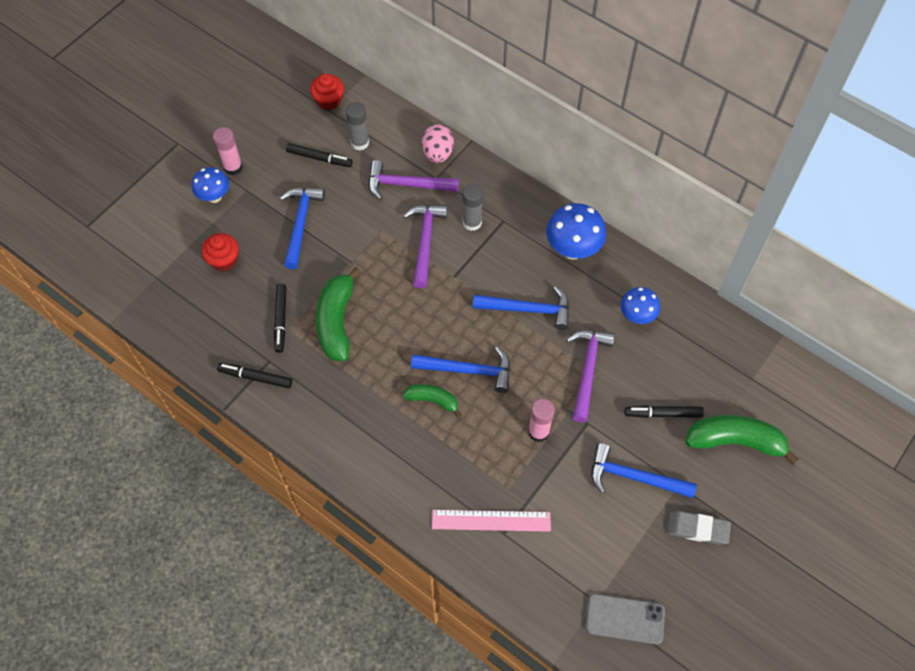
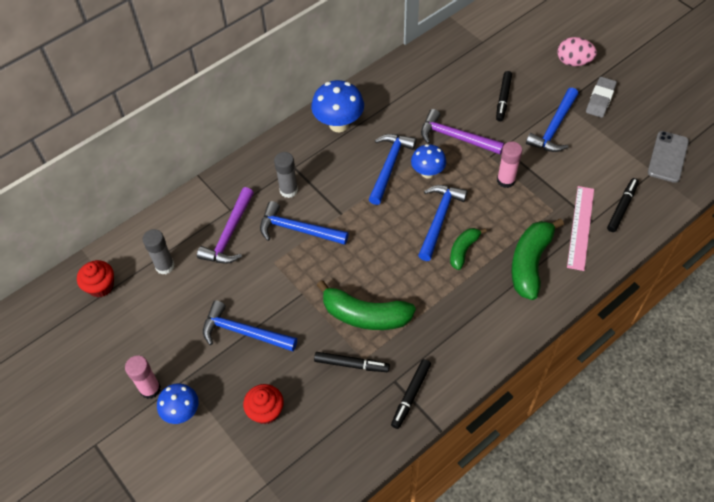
camera: 75 degrees left, 5 degrees down
black marker [286,143,353,167] -> black marker moved to [607,178,639,232]
purple hammer [403,205,448,288] -> blue hammer [260,201,349,245]
pink egg [422,124,454,163] -> pink egg moved to [558,37,597,66]
blue mushroom [620,287,660,324] -> blue mushroom moved to [411,144,446,179]
green banana [685,415,799,465] -> green banana moved to [511,218,564,300]

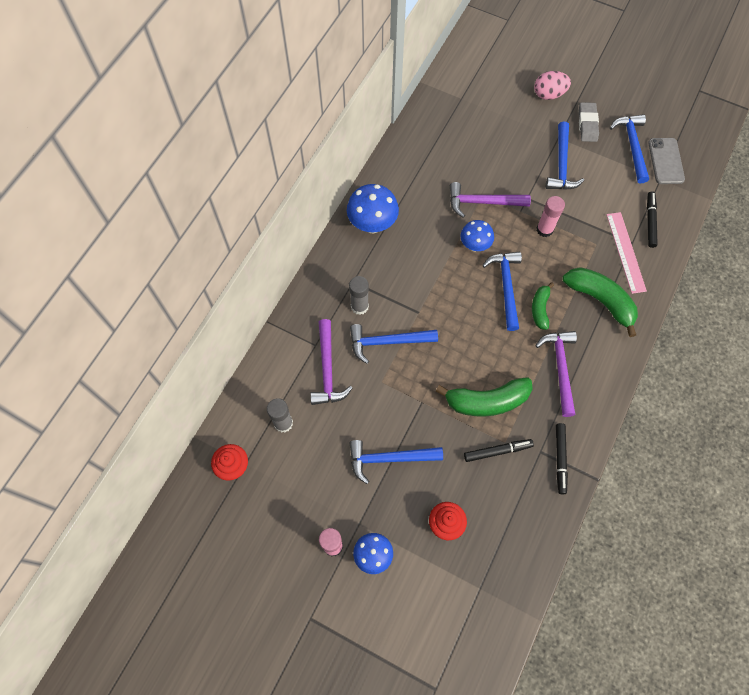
camera: 25 degrees left, 10 degrees up
blue hammer [369,134,416,205] -> blue hammer moved to [610,114,649,183]
black marker [496,71,512,122] -> none
green banana [511,218,564,300] -> green banana turned 135 degrees clockwise [562,267,638,337]
none -> purple hammer [535,331,577,417]

